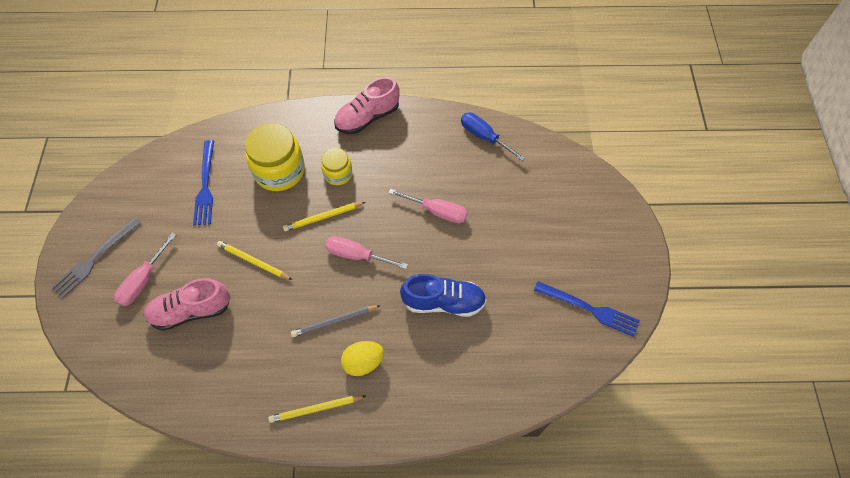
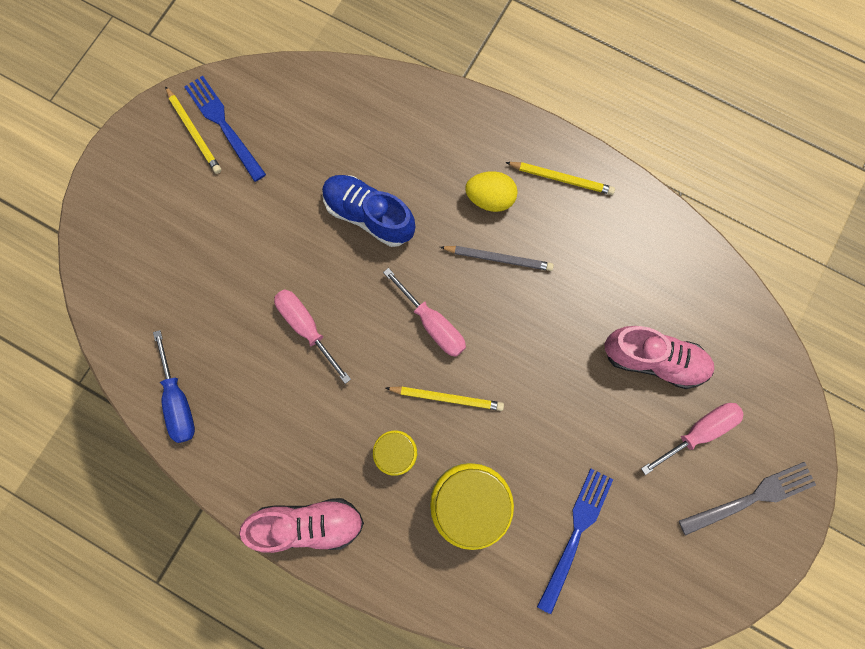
camera: 150 degrees left, 15 degrees up
yellow pencil [217,241,292,280] -> yellow pencil moved to [165,86,222,174]

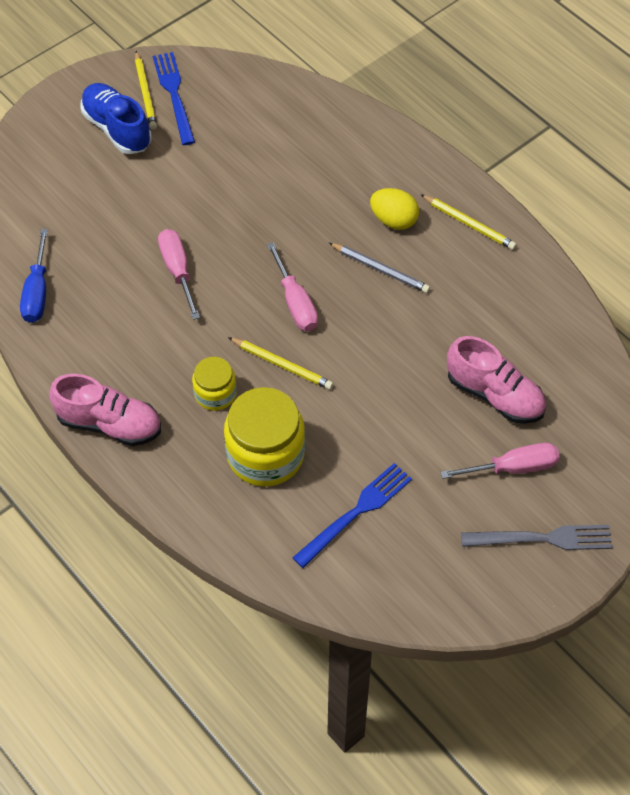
camera: 20 degrees right, 20 degrees down
blue shoe [322,175,415,247] -> blue shoe moved to [81,83,152,154]

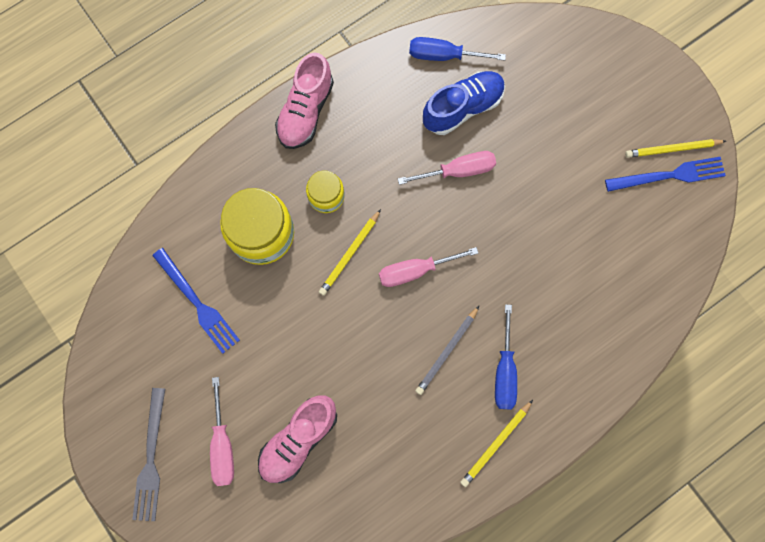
camera: 95 degrees right, 20 degrees up
blue shoe [81,83,152,154] -> blue shoe moved to [423,71,505,135]
yellow egg [370,188,419,230] -> blue screwdriver [495,304,517,410]

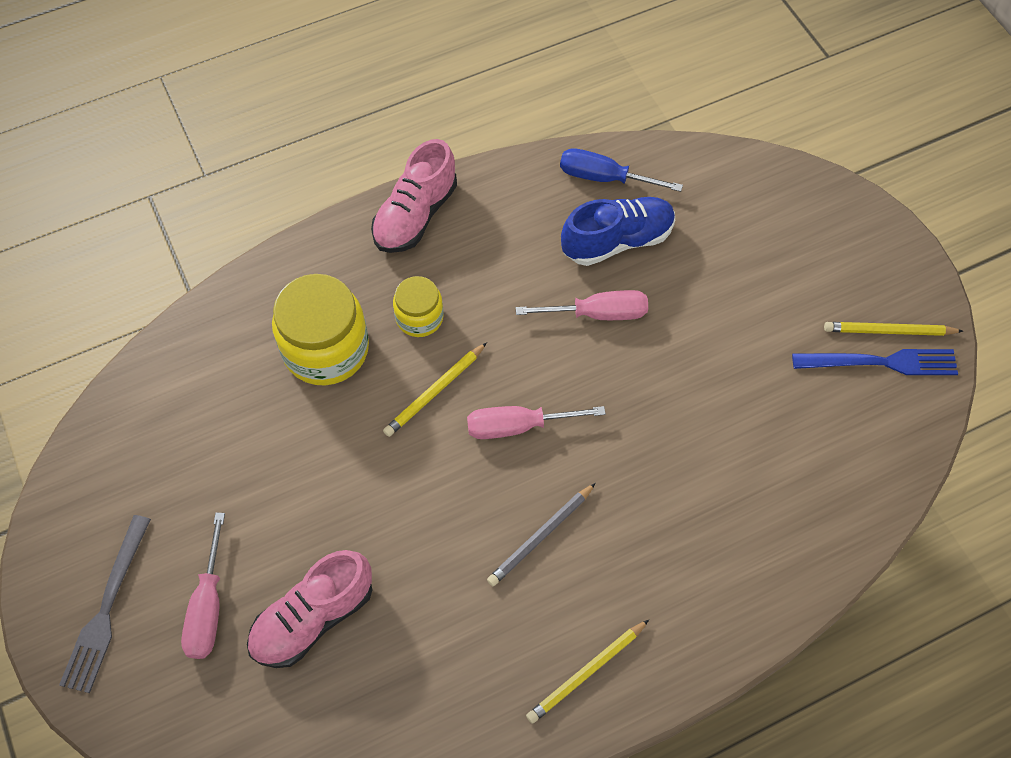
camera: 10 degrees right, 15 degrees down
blue fork [152,248,240,354] -> none
blue screwdriver [495,304,517,410] -> none

